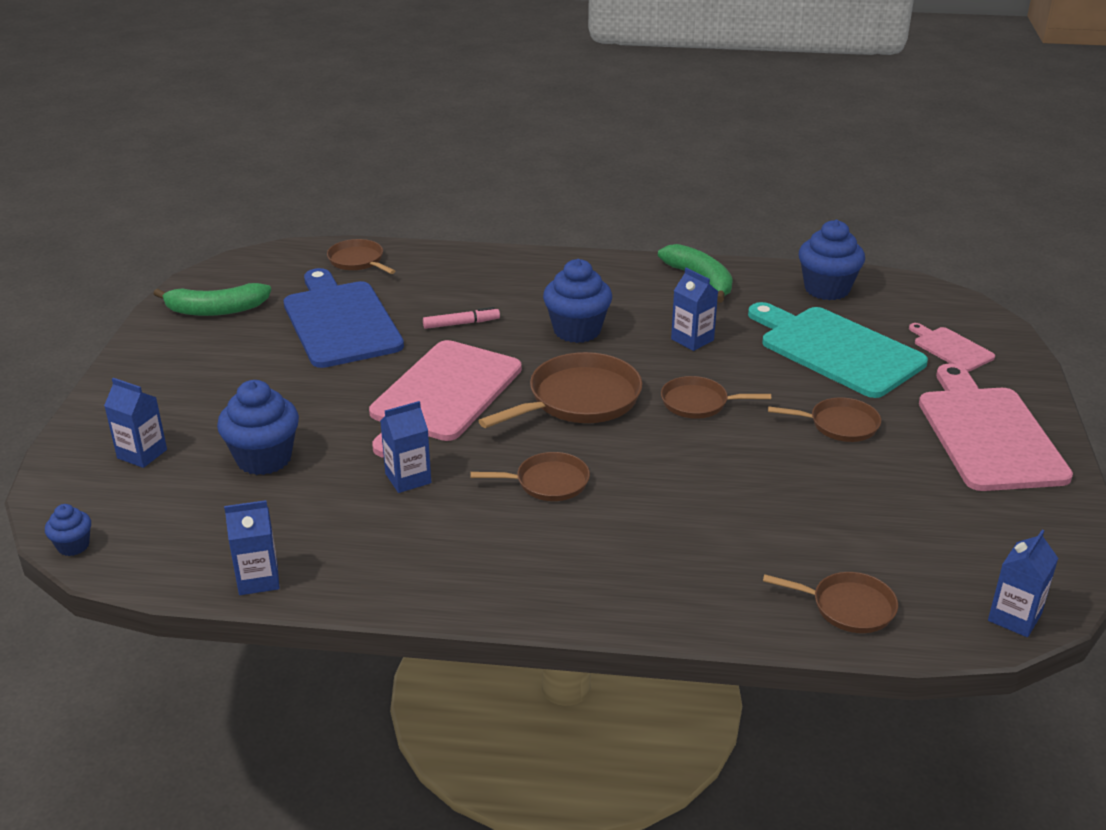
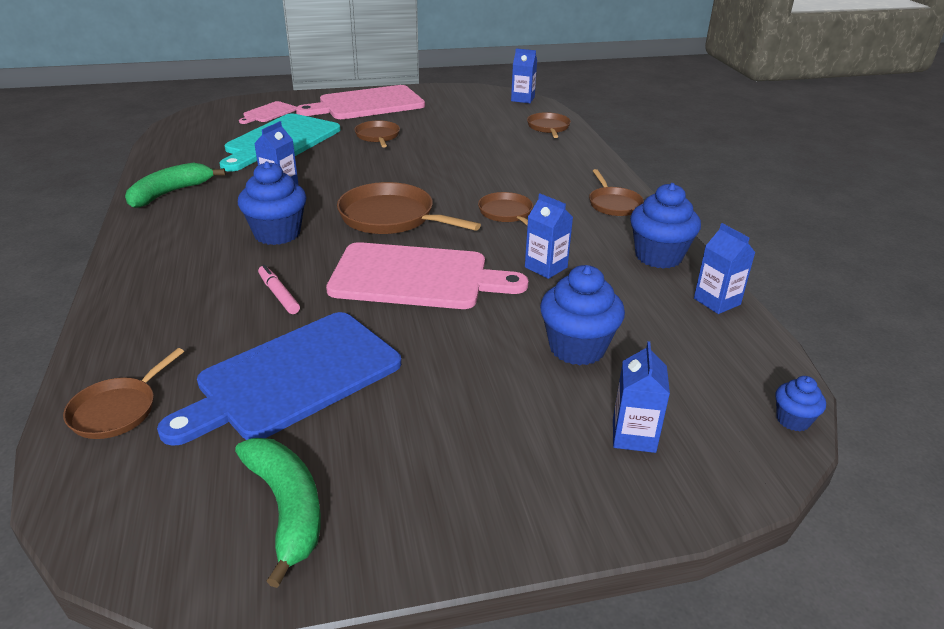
camera: 110 degrees left, 0 degrees up
brown pan [661,376,771,419] -> brown pan moved to [589,169,644,216]
blue cupcake [799,220,865,300] -> blue cupcake moved to [630,183,701,269]

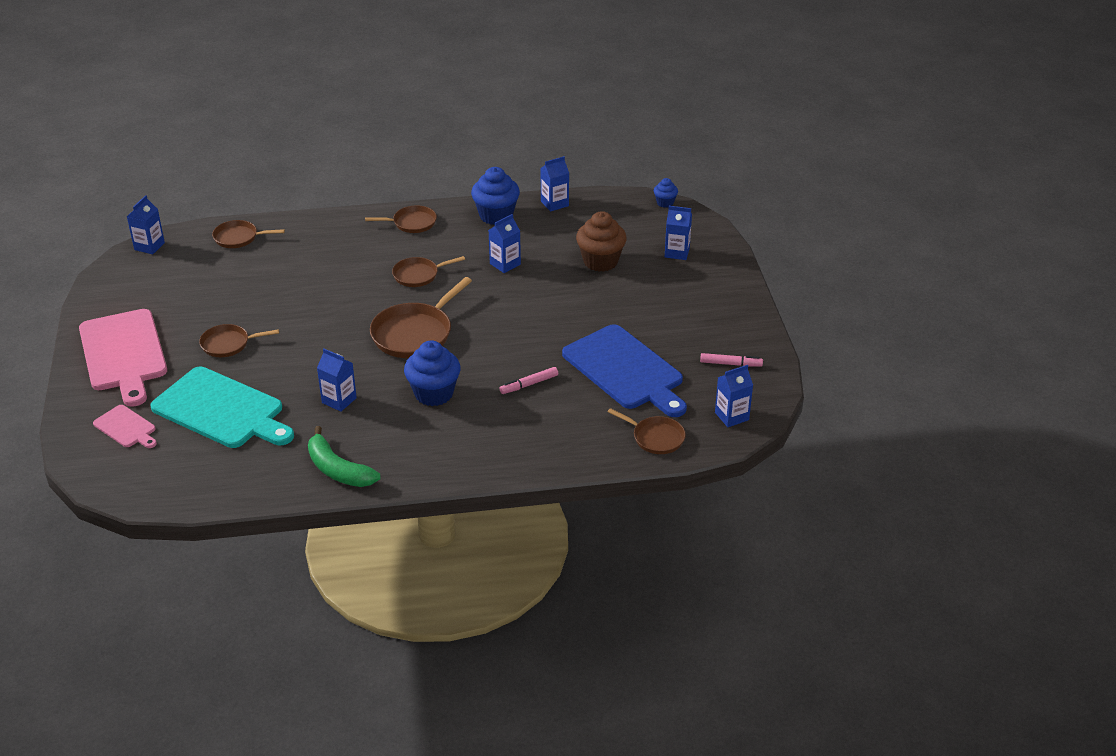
camera: 85 degrees left, 5 degrees up
green banana [235,438,321,588] -> pink marker [700,353,763,367]
pink cutting board [326,242,528,309] -> none
blue cupcake [540,265,625,365] -> brown cupcake [576,211,627,272]
none -> blue carton [715,365,753,427]

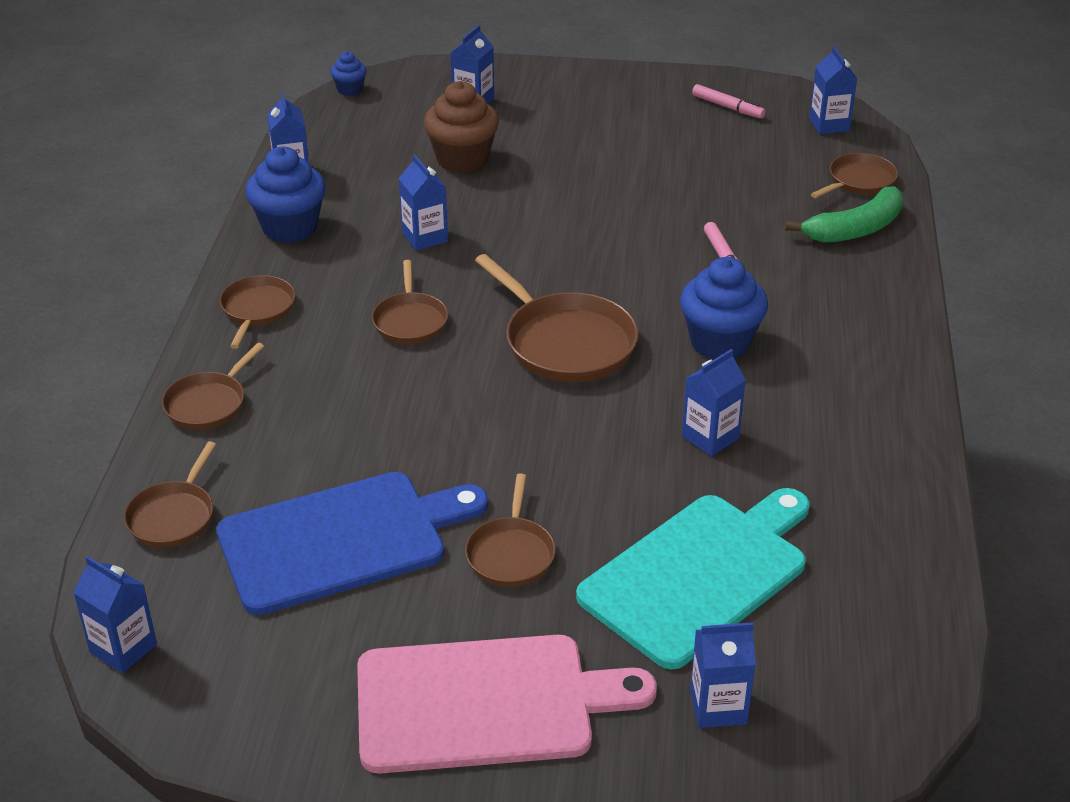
camera: 75 degrees left, 0 degrees up
pink cutting board [93,405,157,448] -> blue carton [690,622,756,728]
green banana [308,426,381,487] -> green banana moved to [785,186,903,243]
blue cutting board [562,324,687,417] -> blue cutting board moved to [216,472,488,615]
pink marker [700,353,763,367] -> pink marker turned 105 degrees clockwise [692,84,766,118]
none -> brown pan [162,343,264,430]

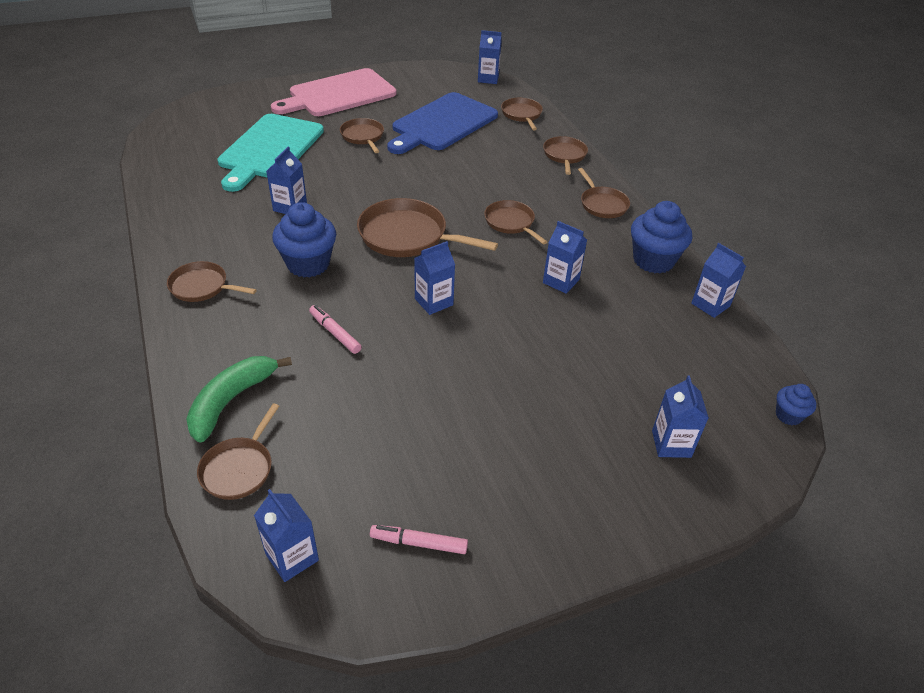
camera: 150 degrees right, 5 degrees up
brown cupcake [424,81,499,173] -> none
blue carton [690,622,756,728] -> blue carton moved to [414,241,455,315]
none -> brown pan [167,261,257,302]

